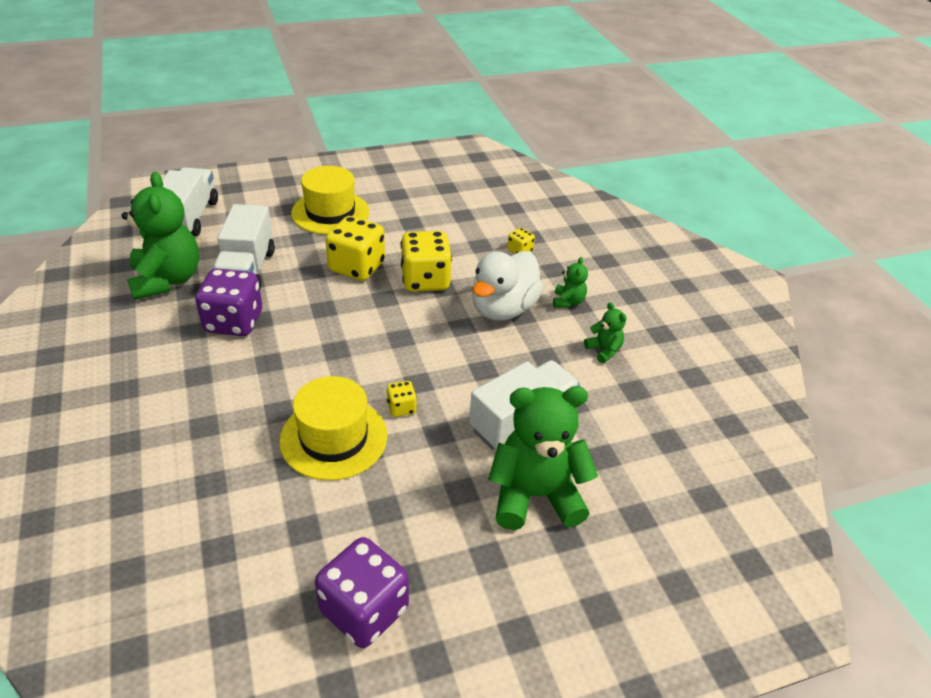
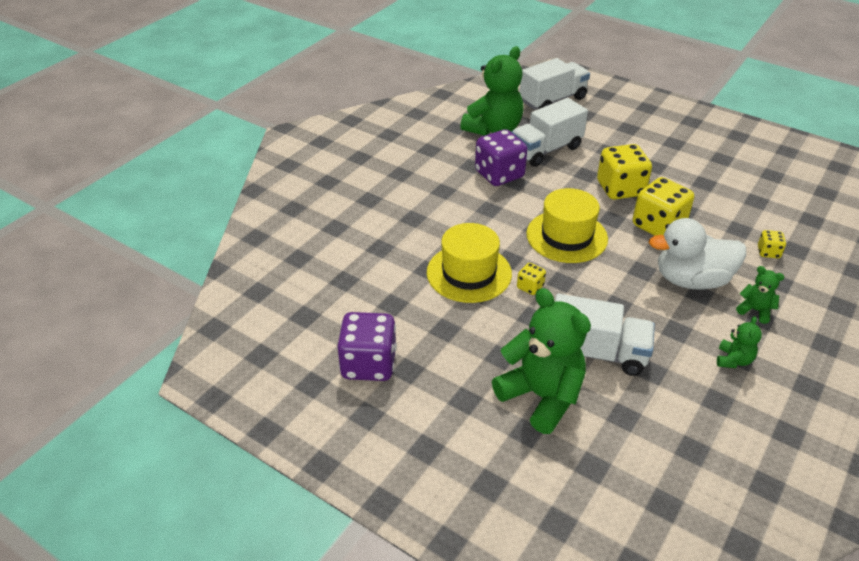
camera: 55 degrees right, 0 degrees up
yellow hat [291,166,369,235] -> yellow hat moved to [526,188,608,263]
green teddy bear [553,257,588,308] -> green teddy bear turned 120 degrees counterclockwise [736,266,784,324]

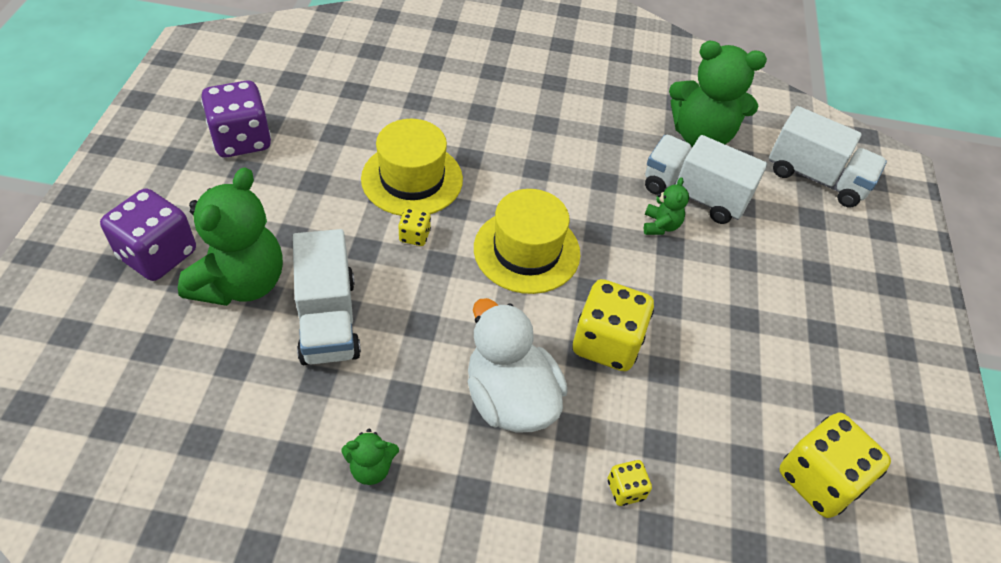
camera: 60 degrees right, 10 degrees up
purple dice [475,129,528,186] -> purple dice moved to [100,189,196,281]
yellow dice [597,144,652,200] -> yellow dice moved to [779,412,891,518]
green teddy bear [736,266,784,324] -> green teddy bear moved to [644,177,689,235]

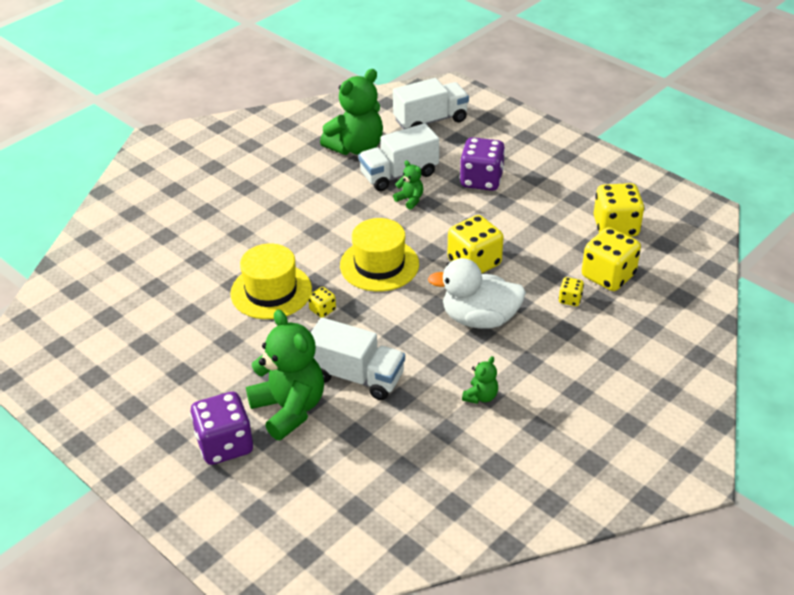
camera: 50 degrees left, 10 degrees down
purple dice [201,80,271,157] -> purple dice moved to [460,137,505,191]
none -> yellow dice [582,227,641,291]

